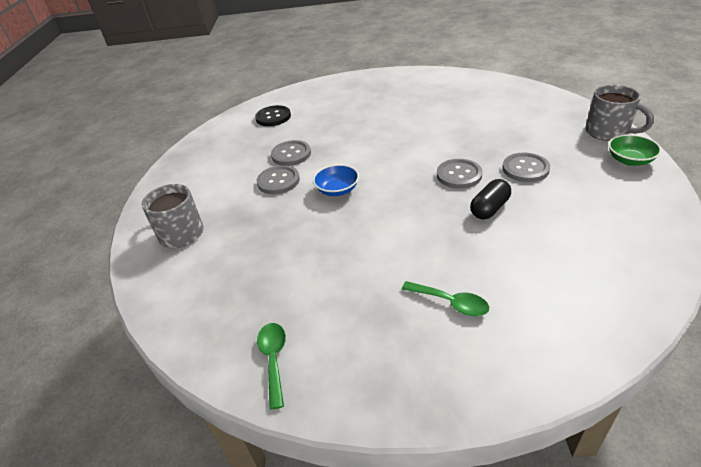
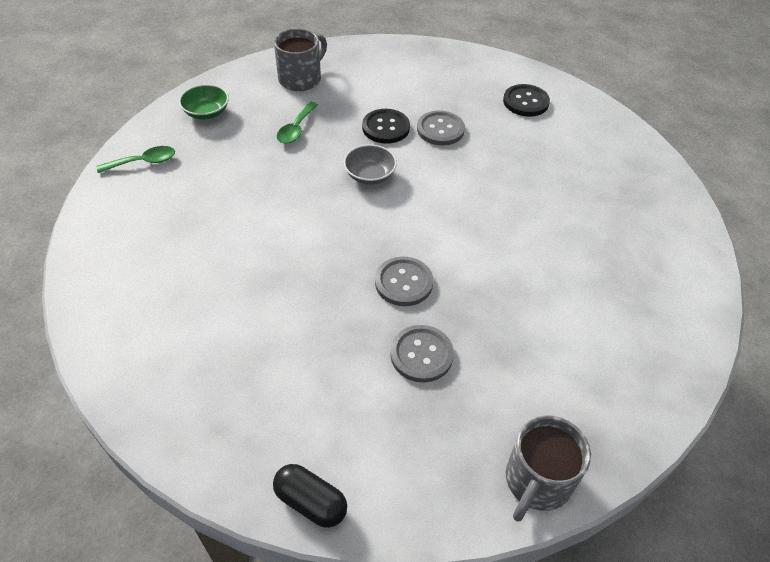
camera: 75 degrees right, 10 degrees up
grey button [257,165,300,194] -> black button [362,109,410,144]
blue bowl [313,164,359,196] -> grey bowl [344,144,397,185]
green spoon [402,281,489,316] -> green spoon moved to [277,102,318,144]
black capsule [470,179,511,219] -> black capsule moved to [273,464,347,528]
green bowl [608,134,662,166] -> green bowl moved to [179,84,229,119]

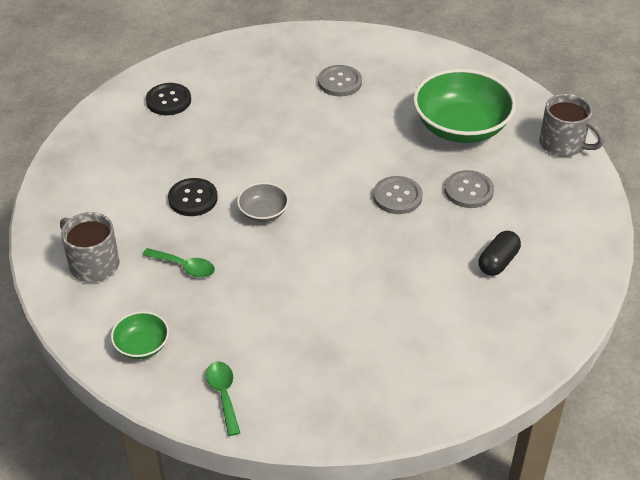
camera: 85 degrees left, 5 degrees down
black capsule [273,464,347,528] -> black capsule moved to [479,231,521,276]
grey button [417,110,465,145] -> grey button moved to [318,65,362,96]
none -> green bowl [413,69,516,143]

